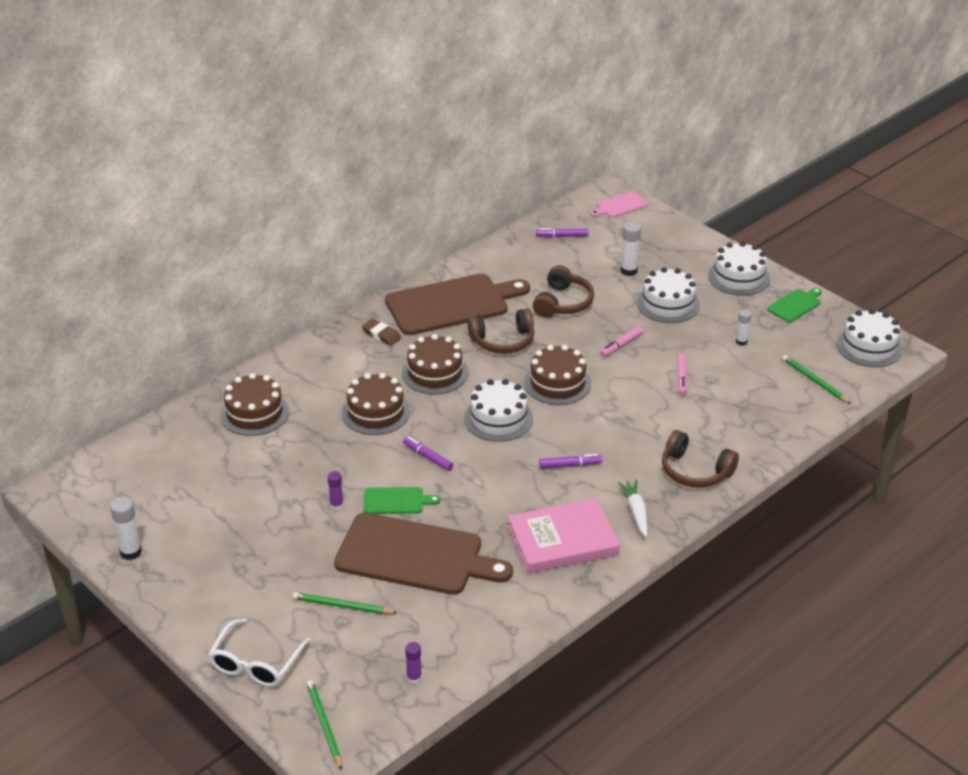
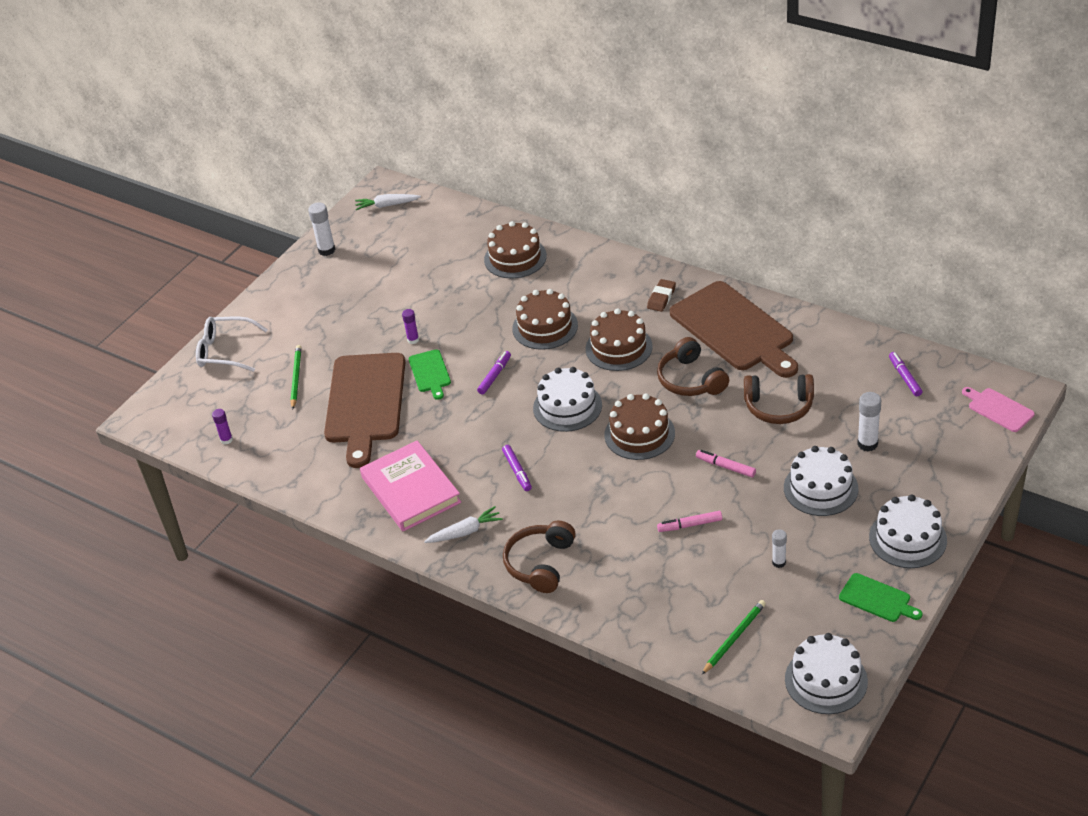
camera: 80 degrees right, 5 degrees up
green pencil [307,680,342,770] -> none
none -> white carrot [355,194,421,210]

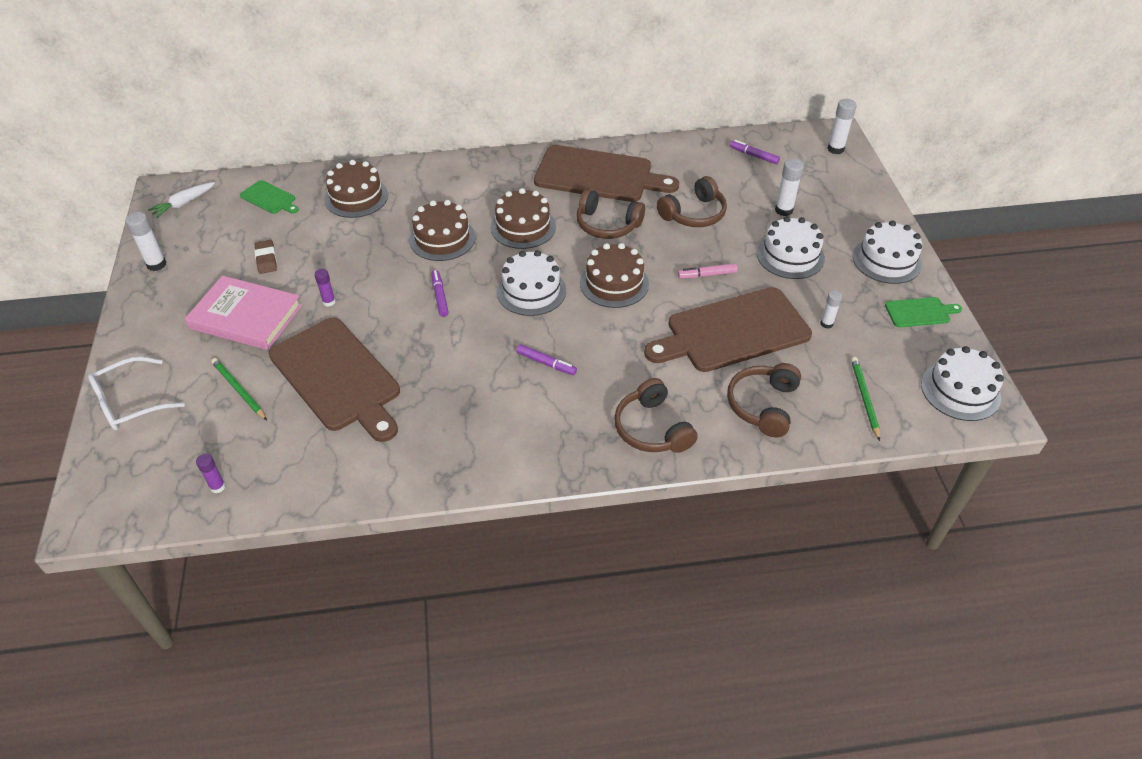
camera: 45 degrees left, 5 degrees up
pink book [360,441,461,532] -> pink book moved to [185,276,302,350]
green cutting board [408,349,451,400] -> green cutting board moved to [240,180,299,214]
white carrot [424,506,503,543] -> none
brown eraser [647,279,676,312] -> brown eraser moved to [255,240,277,274]
pink marker [657,511,722,532] -> brown cutting board [644,287,812,372]
pink cutting board [962,387,1035,432] -> white glue stick [827,99,857,154]
none -> brown headphones [727,363,801,437]

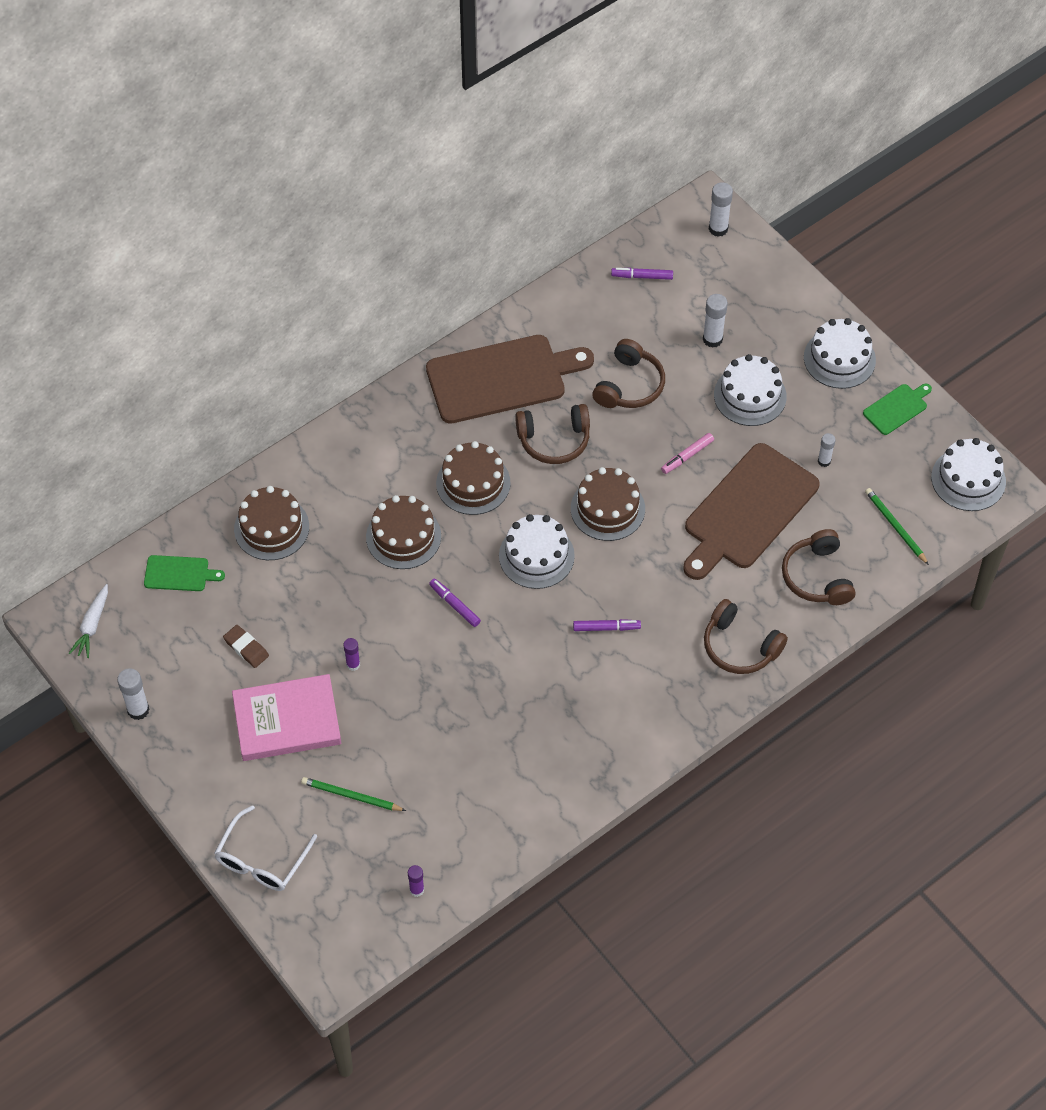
camera: 30 degrees left, 10 degrees up
brown cutting board [269,317,400,442] -> none

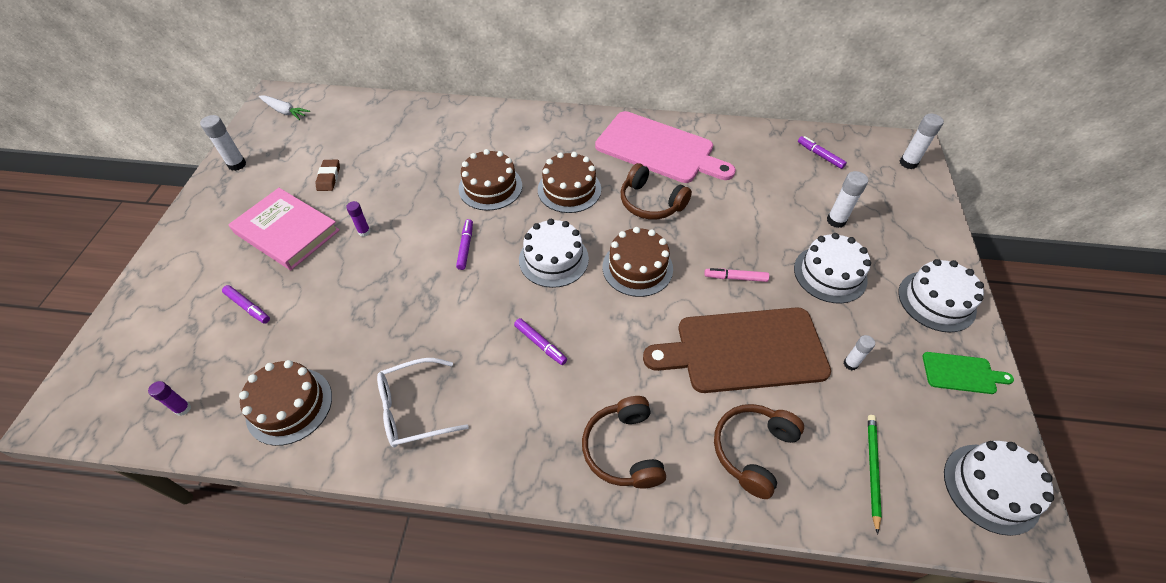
camera: 45 degrees right, 5 degrees down
white carrot [69,584,108,658] -> white carrot turned 120 degrees counterclockwise [259,95,310,120]
green cutting board [144,555,225,591] -> none
white glasses [214,805,317,891] -> white glasses moved to [377,358,469,448]
brown cake [234,486,309,560] -> brown cake moved to [239,360,332,446]
green pencil [301,777,406,811] -> purple marker [222,285,270,324]
brown cutting board [426,335,594,424] -> pink cutting board [595,111,736,183]
brown headphones [592,339,665,408] -> none

